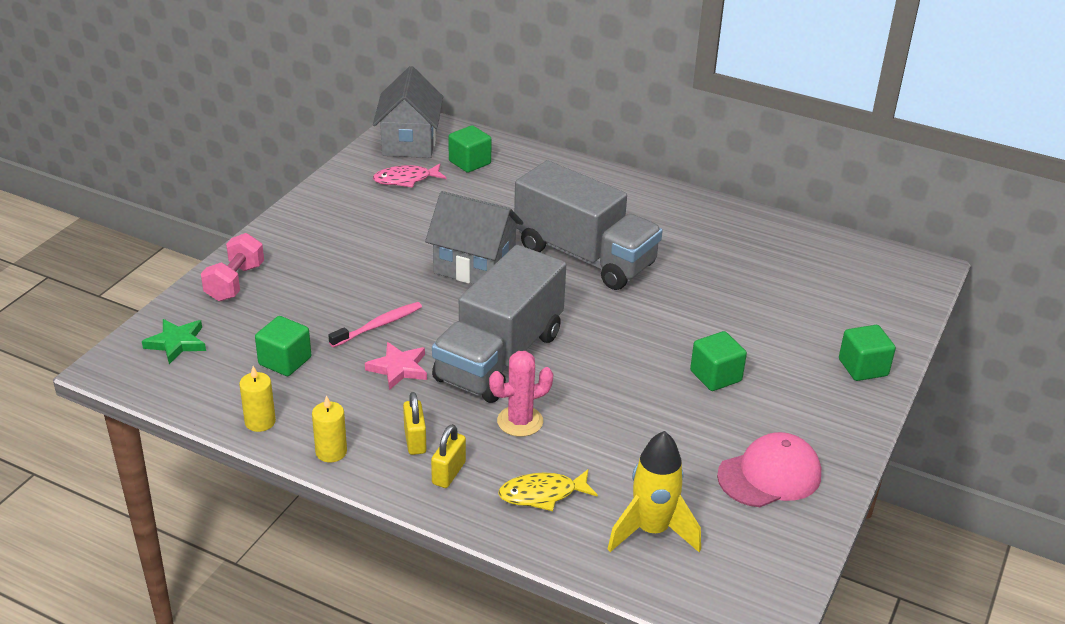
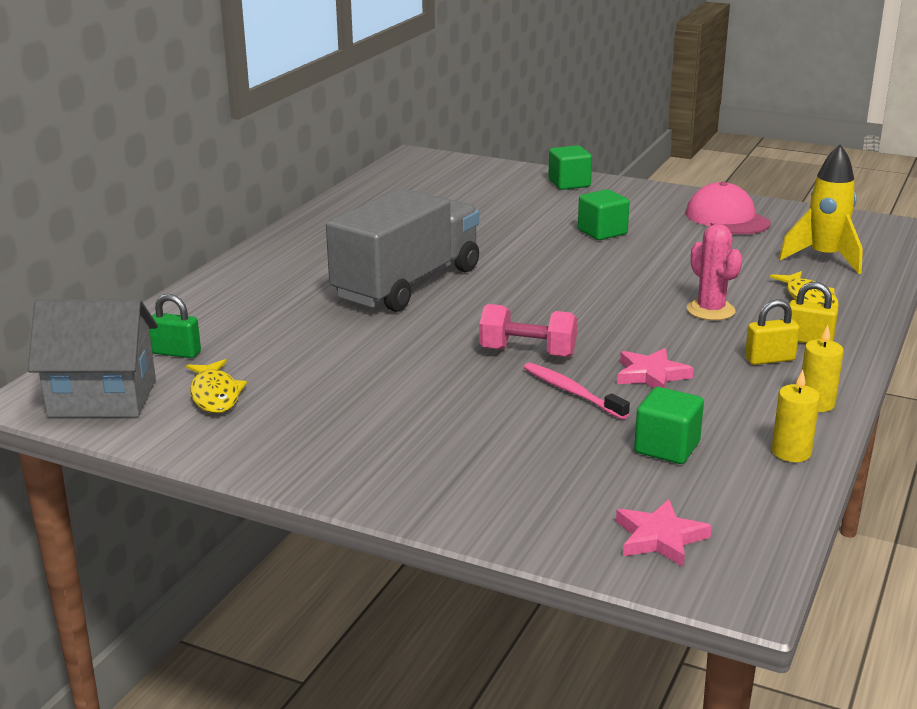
camera: 90 degrees left, 10 degrees down
green star [142,319,206,364] -> pink star [616,499,712,567]
pink dumbbell [201,233,264,301] -> pink dumbbell moved to [479,304,578,357]
pink fish [373,164,446,188] -> yellow fish [186,359,247,413]
grey house [425,191,523,284] -> none
grey truck [432,245,566,403] -> none
green cube [448,125,492,173] -> green padlock [149,294,201,358]

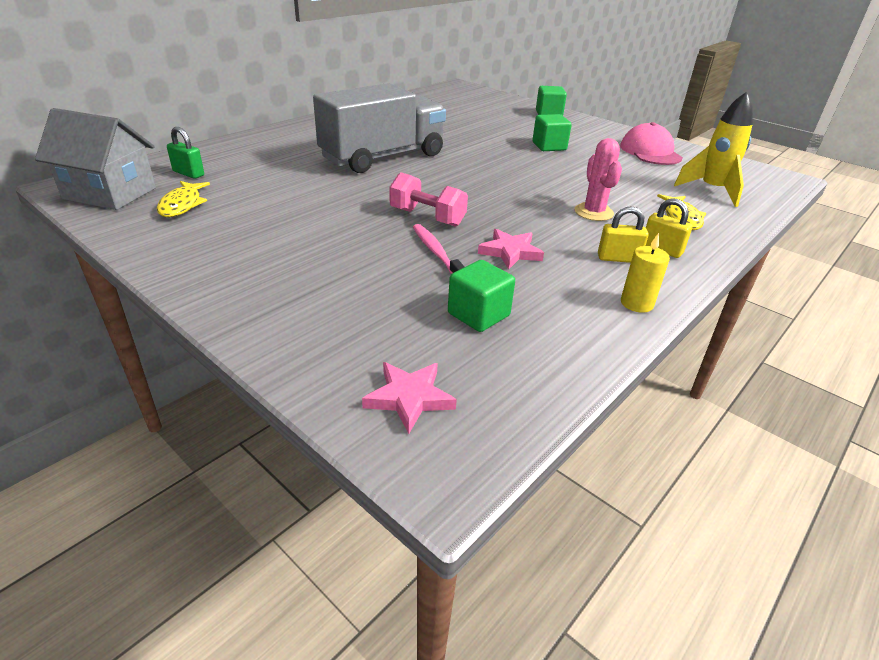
camera: 15 degrees right, 10 degrees up
yellow candle [772,370,820,462] -> none

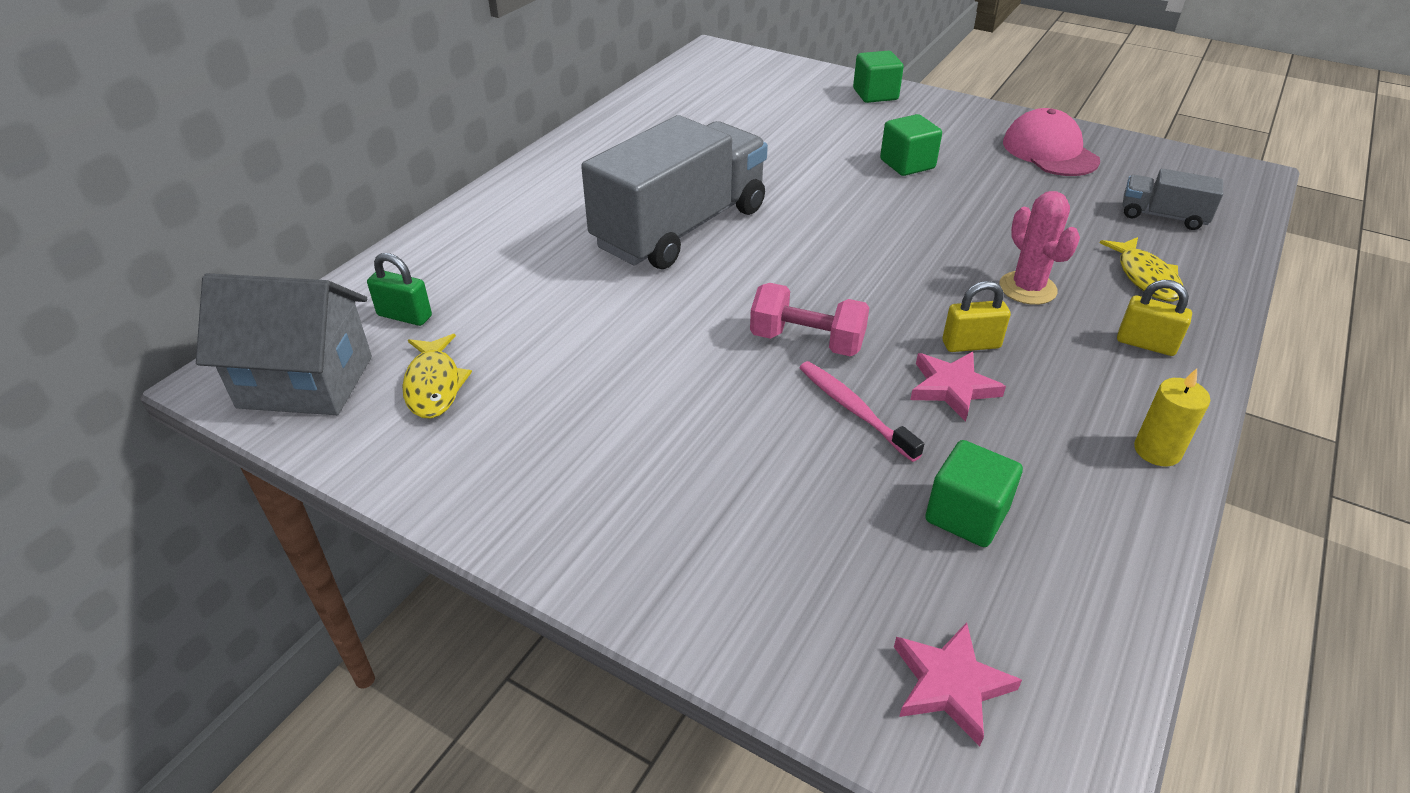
camera: 10 degrees left, 5 degrees up
yellow padlock [598,206,649,263] -> yellow padlock moved to [942,281,1011,352]
yellow rocket [674,92,753,207] -> grey truck [1123,168,1223,230]

